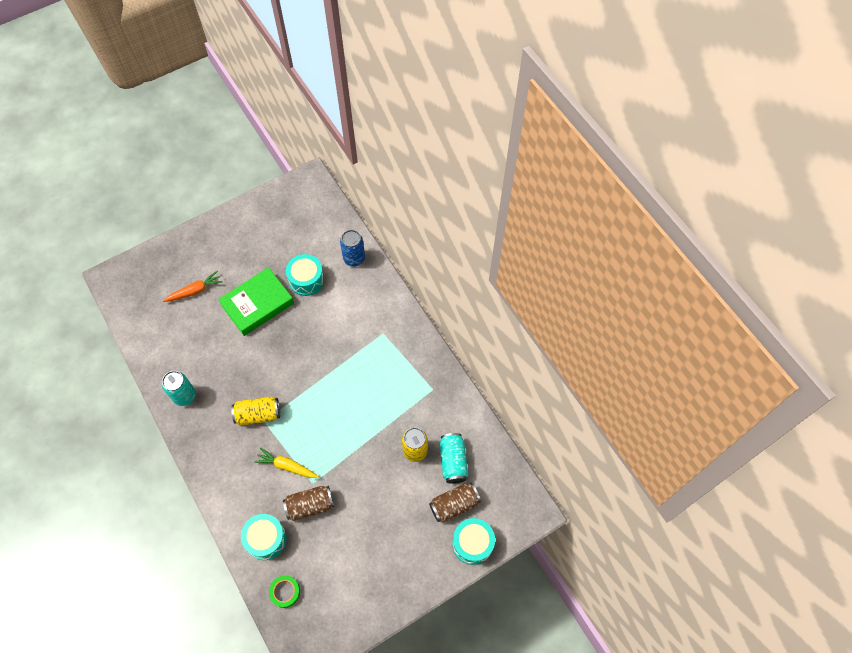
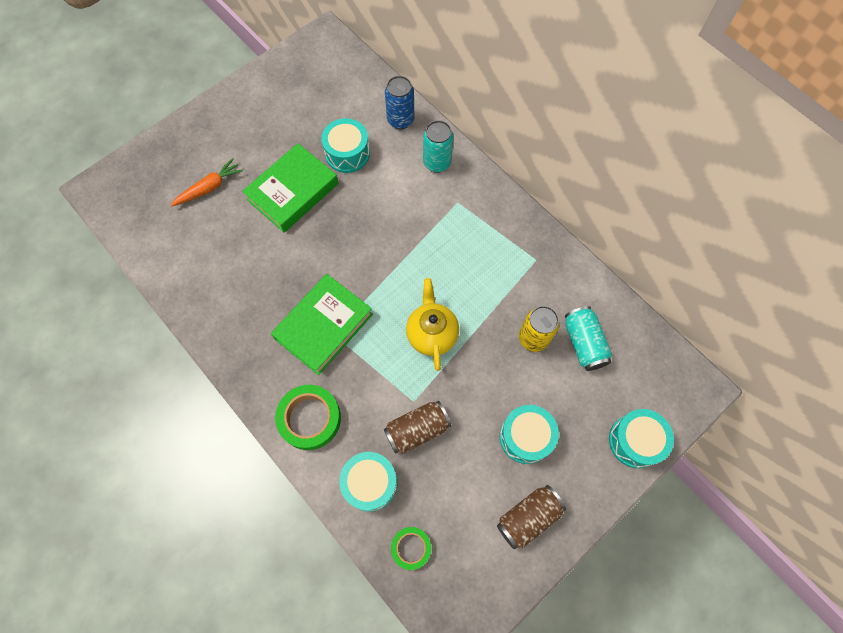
camera: 10 degrees left, 5 degrees up
turquoise can [162,371,196,406] -> turquoise can moved to [423,120,453,173]
yellow can [231,397,280,426] -> green book [271,274,373,375]
yellow carrot [254,447,319,478] -> none
brown can [429,483,481,522] -> brown can moved to [497,485,566,550]
none -> green tape [275,385,341,450]
none -> yellow teapot [406,278,459,371]
none -> turquoise drum [500,405,559,464]

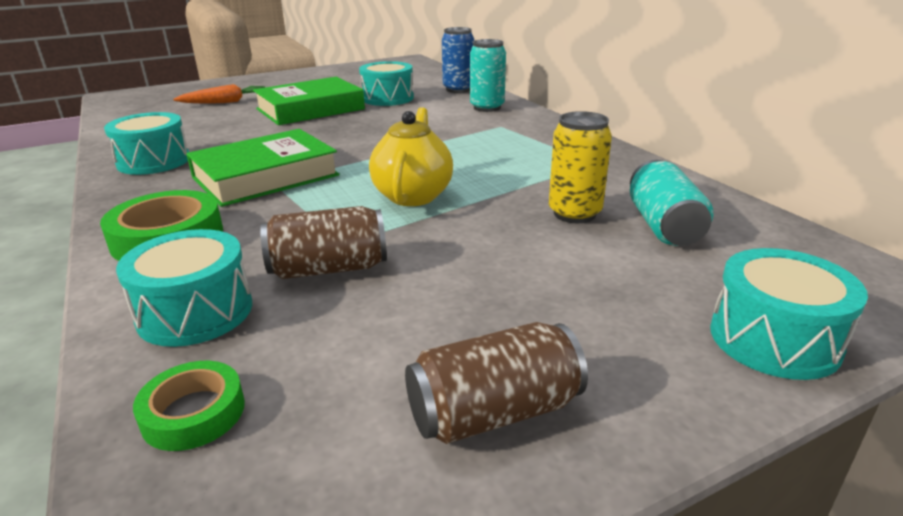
camera: 15 degrees right, 40 degrees down
turquoise drum [500,405,559,464] -> turquoise drum moved to [104,112,189,175]

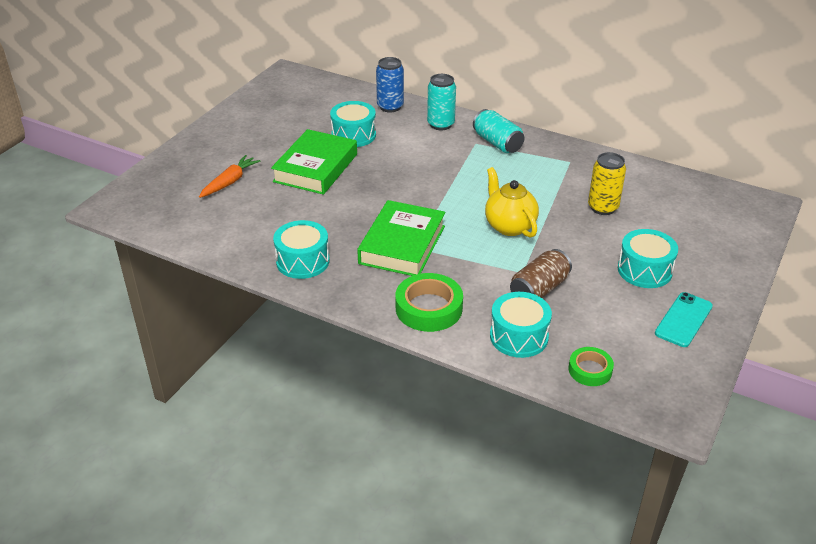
camera: 35 degrees left, 10 degrees up
brown can [405,322,588,444] -> turquoise phone [655,292,713,347]
turquoise can [630,160,713,246] -> turquoise can moved to [473,109,524,153]
turquoise drum [710,248,868,380] -> turquoise drum moved to [618,229,678,288]

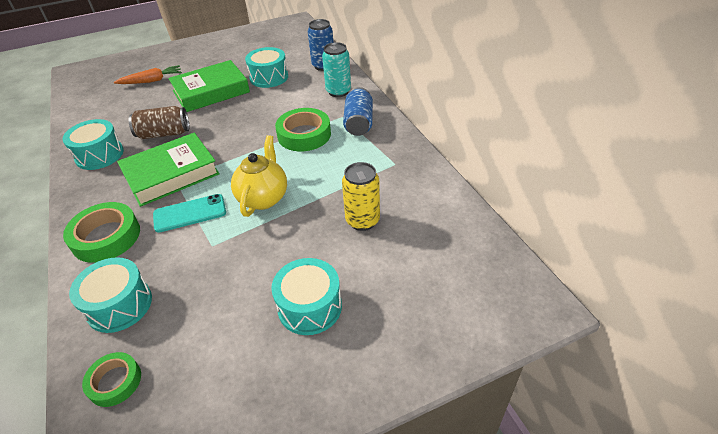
camera: 40 degrees right, 5 degrees up
turquoise can [473,109,524,153] -> blue can [343,87,373,136]
brown can [510,249,572,298] -> brown can moved to [129,106,190,139]
turquoise phone [655,292,713,347] -> turquoise phone moved to [153,194,226,233]
none -> green tape [275,108,331,151]

